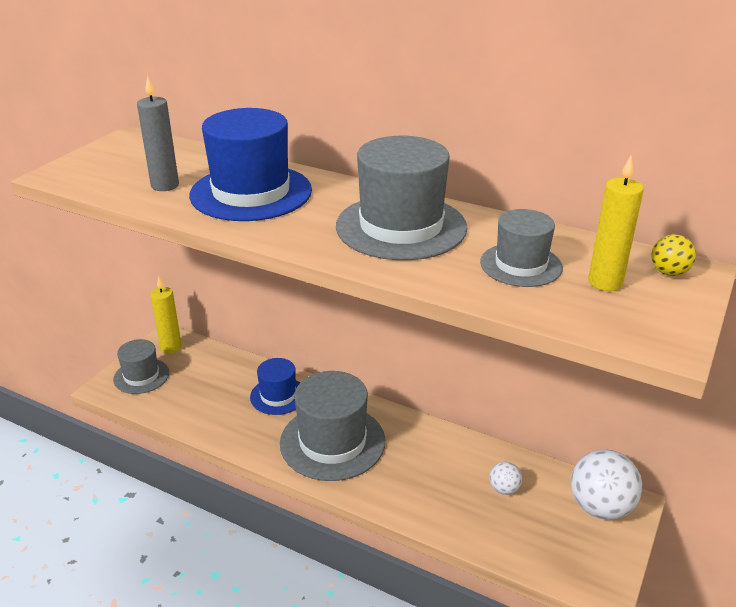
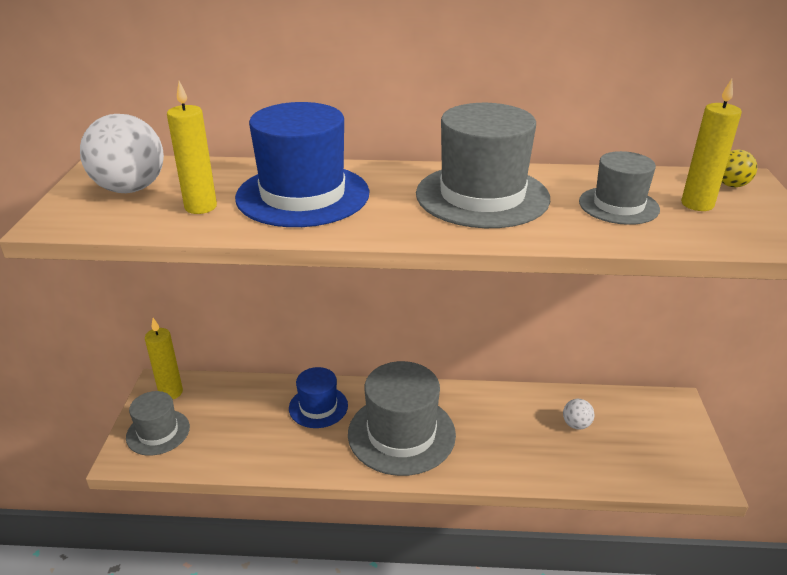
camera: 25 degrees left, 0 degrees up
grey candle [137,76,179,191] -> yellow candle [167,81,217,214]
white ball [571,449,642,520] -> white ball moved to [80,114,164,193]

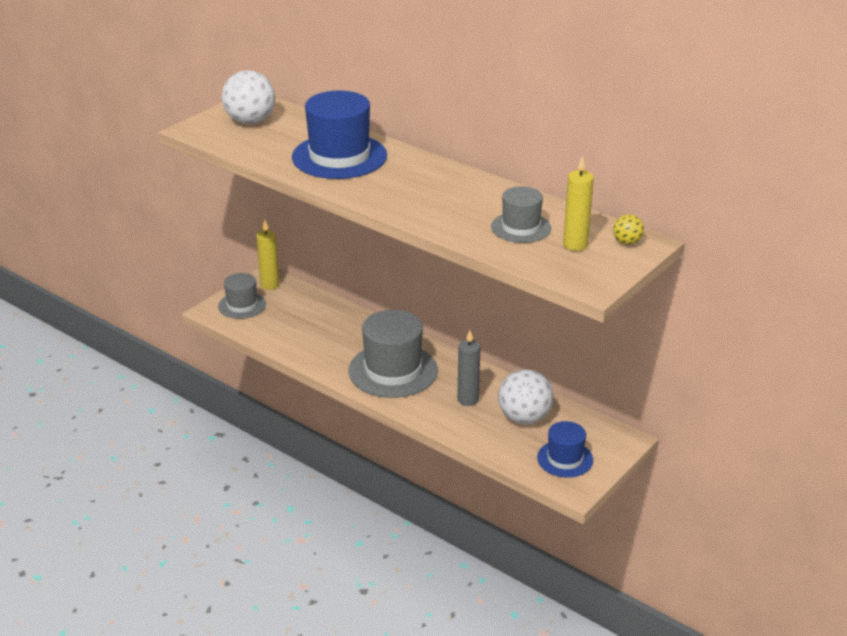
camera: 35 degrees right, 0 degrees up
yellow candle [167,81,217,214] -> none
blue hat [289,367,348,428] -> blue hat moved to [537,421,593,478]
grey hat [416,103,550,228] -> none
white ball [563,399,595,430] -> white ball [498,369,553,424], size x2.04
none -> grey candle [457,330,480,406]

